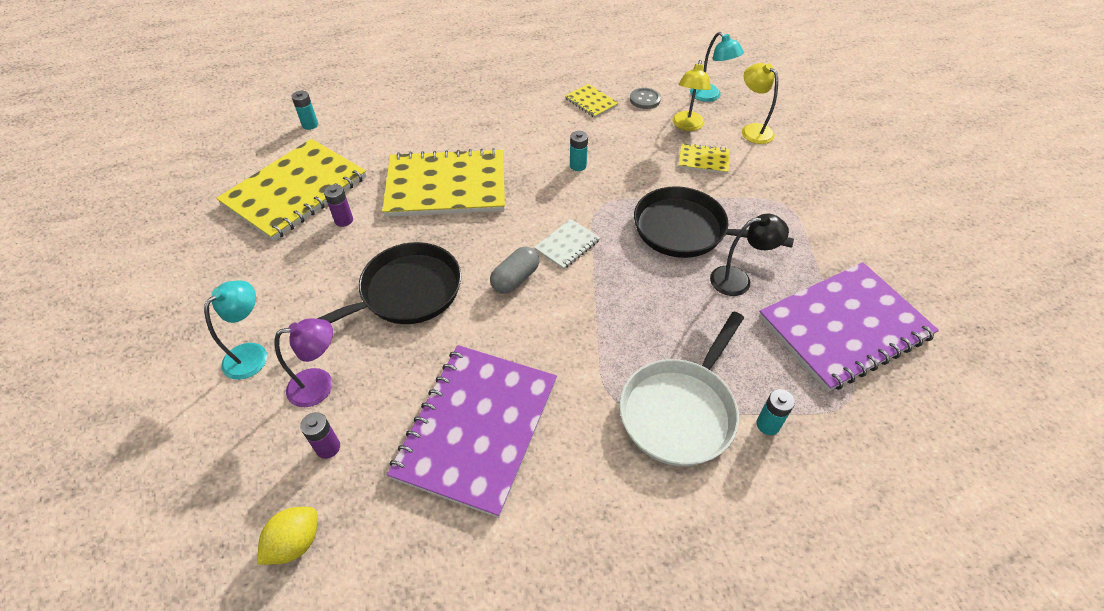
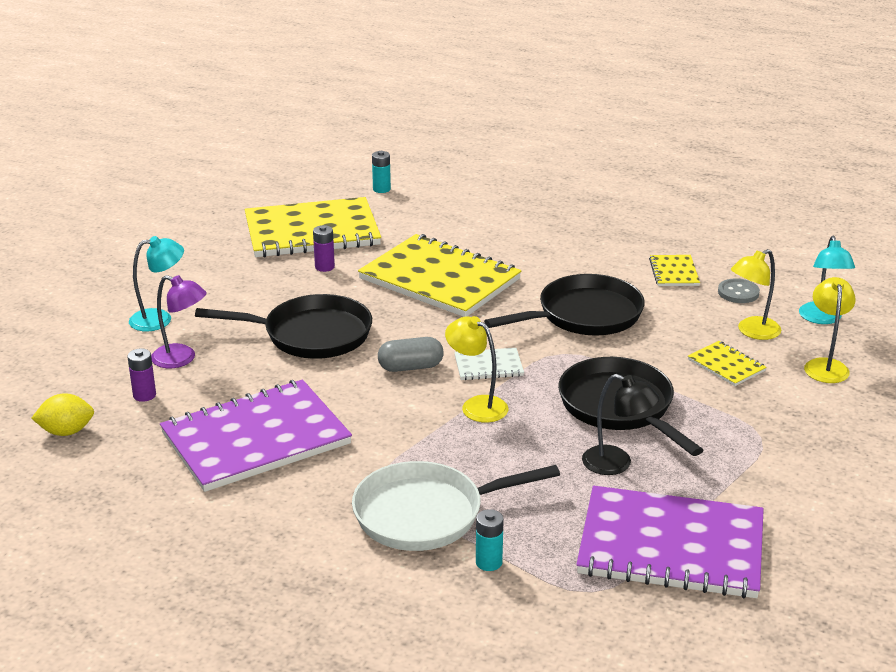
camera: 40 degrees right, 20 degrees down
turquoise battery [570,131,588,171] -> black pan [484,274,645,335]
none -> yellow lamp [445,316,508,423]

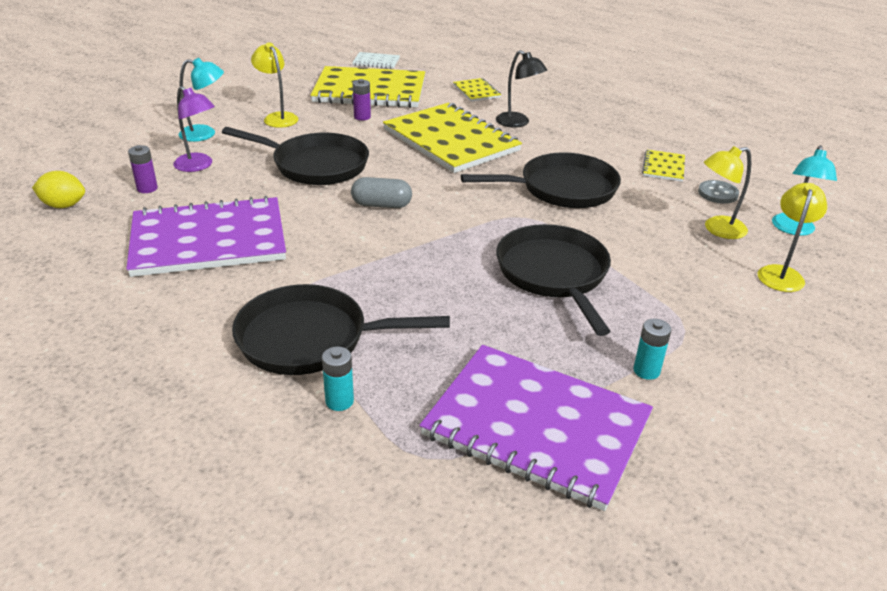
camera: 15 degrees right, 5 degrees up
white pan [352,461,560,551] -> black pan [232,284,450,375]
turquoise battery [372,151,391,193] -> turquoise battery moved to [633,319,671,380]
yellow lamp [445,316,508,423] -> yellow lamp moved to [251,42,299,128]
white notebook [454,348,524,380] -> white notebook moved to [352,52,400,69]
black lamp [582,374,659,475] -> black lamp moved to [496,50,547,128]
yellow notebook [688,341,767,386] -> yellow notebook moved to [453,78,501,102]

